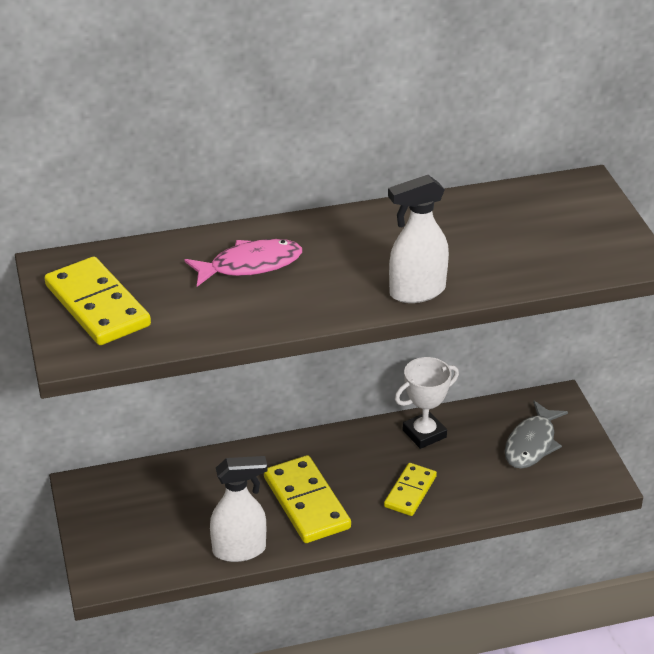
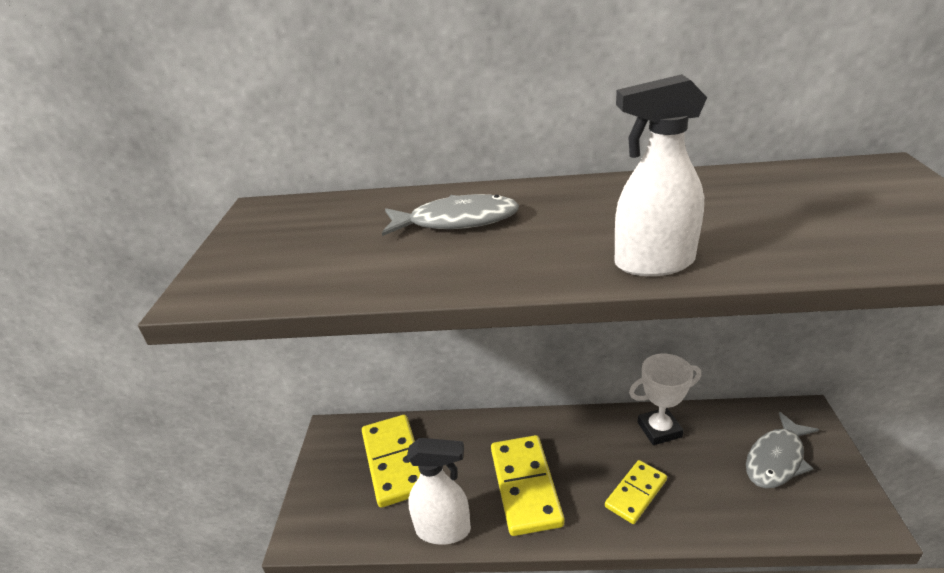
camera: 20 degrees right, 5 degrees down
yellow domino [45,257,151,345] -> yellow domino moved to [362,415,420,508]
pink fish [185,239,302,287] -> grey fish [382,194,519,236]

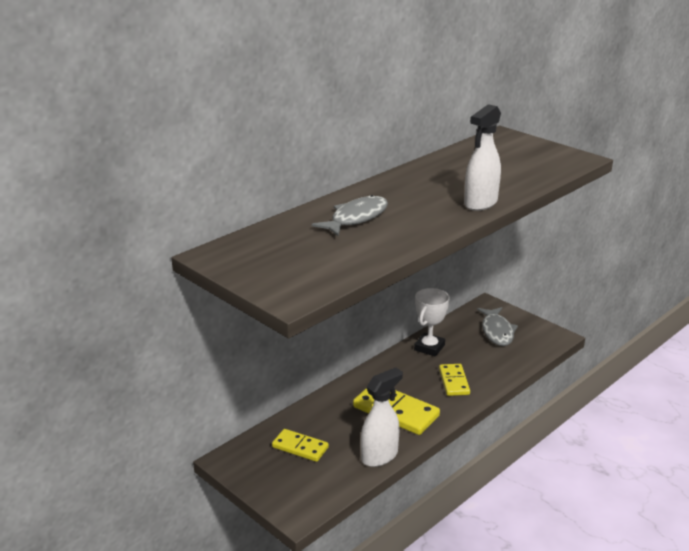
camera: 50 degrees left, 5 degrees down
yellow domino [362,415,420,508] -> yellow domino [272,429,329,462], size x0.62

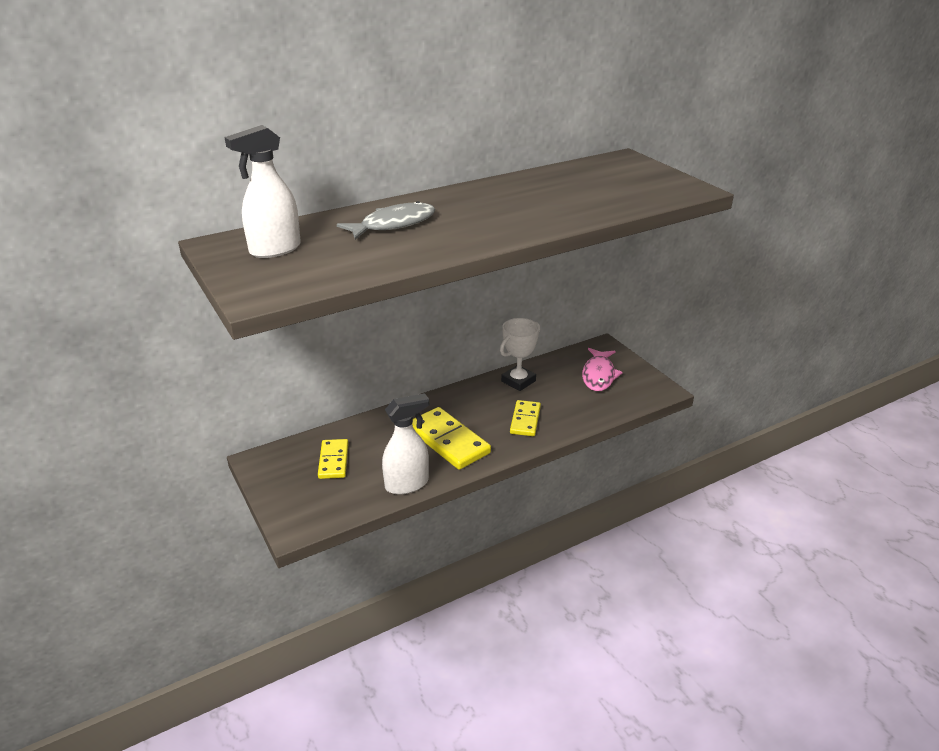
camera: 15 degrees right, 5 degrees up
yellow domino [272,429,329,462] -> yellow domino turned 45 degrees clockwise [318,439,349,479]
white spray bottle [464,104,501,211] -> white spray bottle moved to [225,125,301,258]
grey fish [477,307,518,346] -> pink fish [582,348,623,391]

